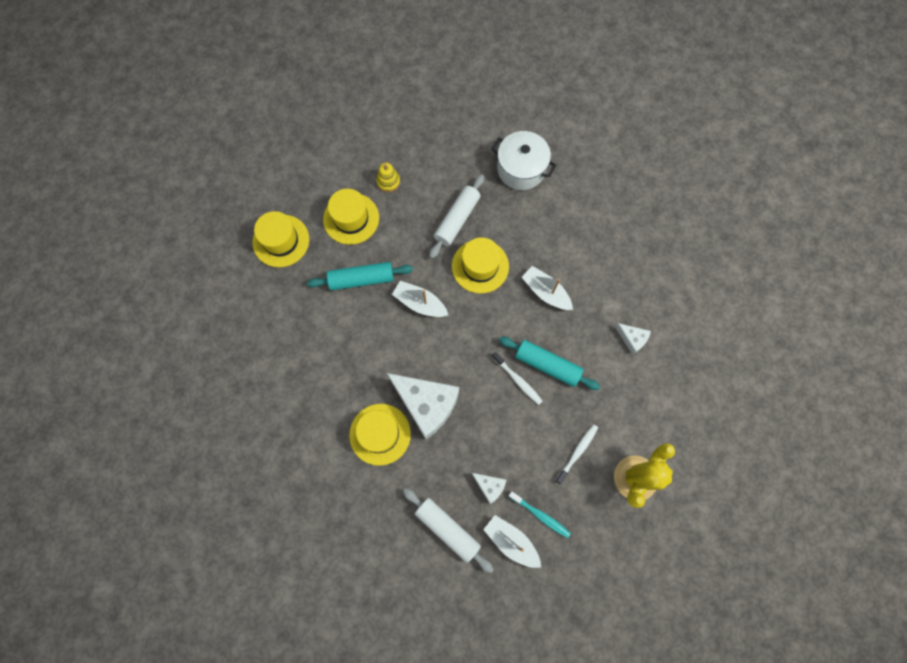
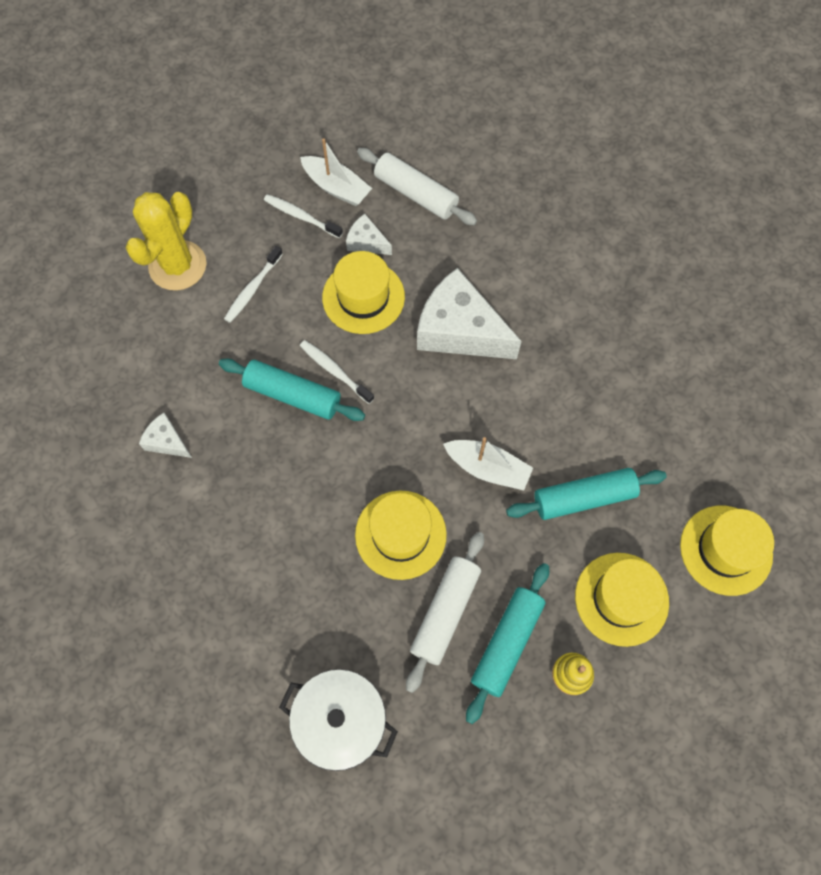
camera: 175 degrees right, 5 degrees down
yellow hat [349,404,411,466] -> yellow hat moved to [322,251,405,334]
turquoise toothbrush [508,491,571,538] -> white toothbrush [264,194,343,238]
white boat [522,266,573,310] -> none
none -> turquoise rolling pin [466,563,549,724]

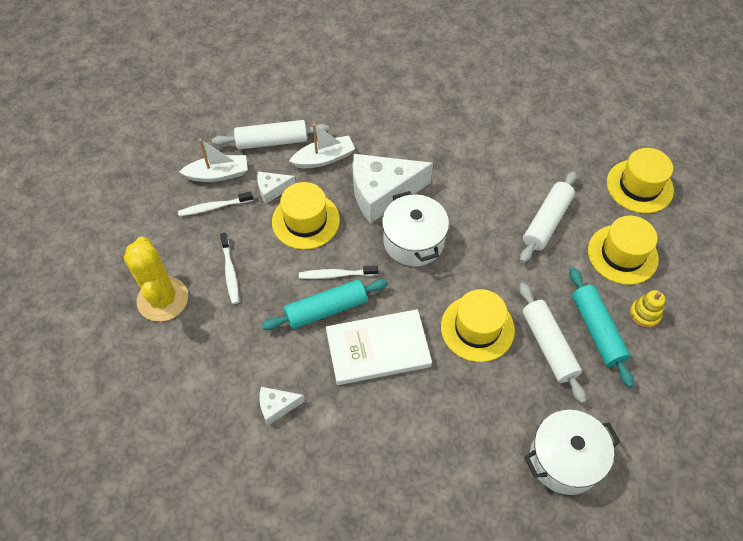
camera: 45 degrees left, 10 degrees down
white boat [443,437,533,490] -> white boat moved to [289,123,355,168]
turquoise rolling pin [506,468,667,520] -> white rolling pin [520,171,577,263]
none -> white book [326,309,432,385]
none -> white pot [382,191,449,266]

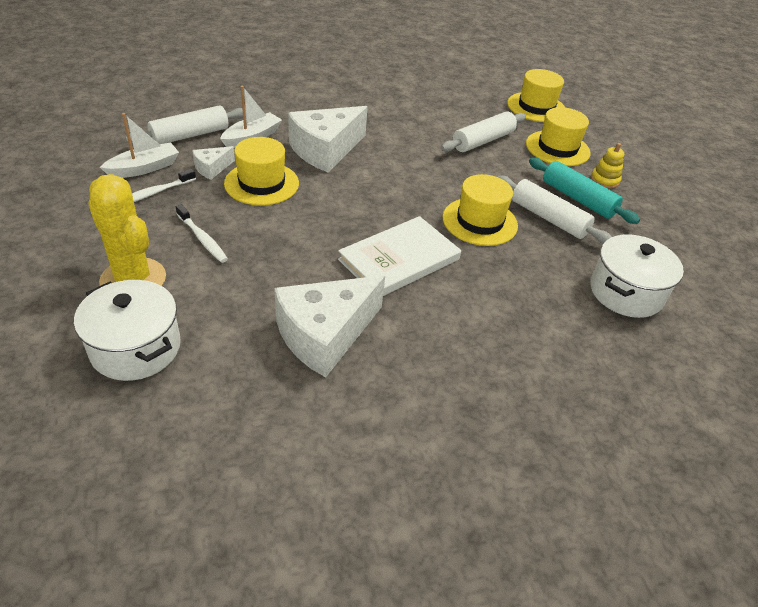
camera: 30 degrees left, 15 degrees down
white cheese [259,387,305,426] -> white cheese [274,275,385,378], size x2.12
turquoise rolling pin [262,279,388,330] -> none
white toothbrush [299,265,378,279] -> none
white pot [382,191,449,266] -> white pot moved to [74,280,181,381]
white rolling pin [520,171,577,263] -> white rolling pin turned 45 degrees clockwise [441,111,526,152]

